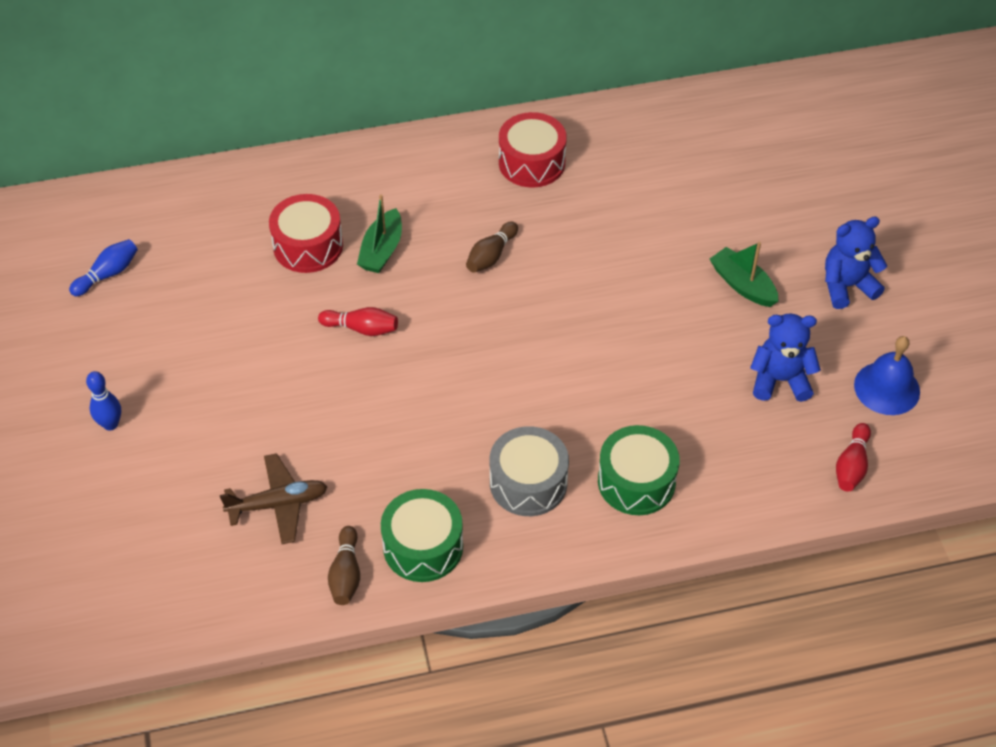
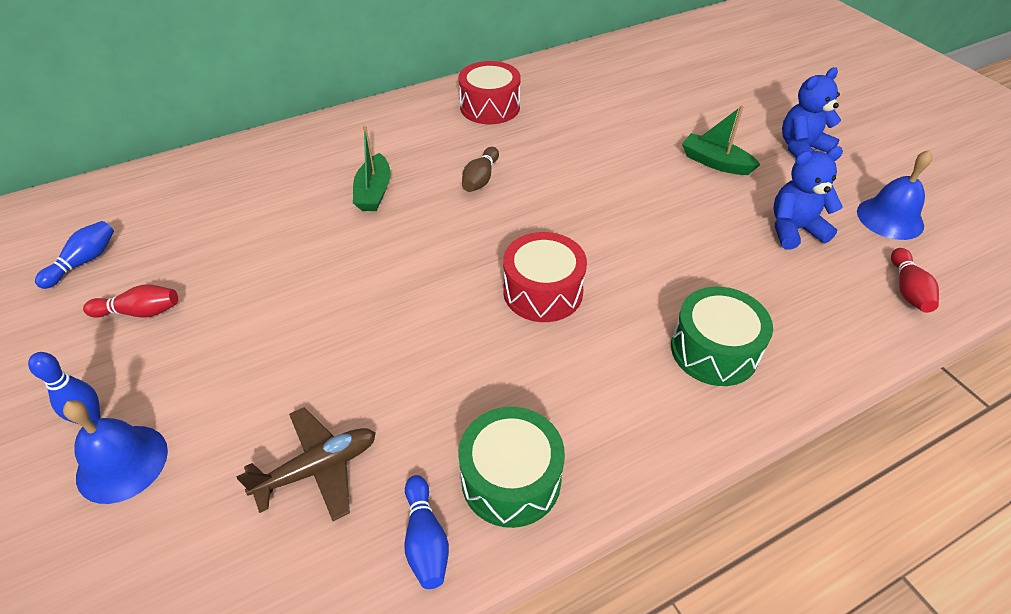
camera: 15 degrees left, 5 degrees down
red drum [269,194,343,273] -> red drum moved to [503,232,587,322]
red bowling pin [318,307,398,336] -> red bowling pin moved to [83,284,178,318]
brown bowling pin [328,526,360,605] -> blue bowling pin [404,475,449,589]
grey drum [490,426,569,516] -> none
none -> blue bell [63,400,168,504]

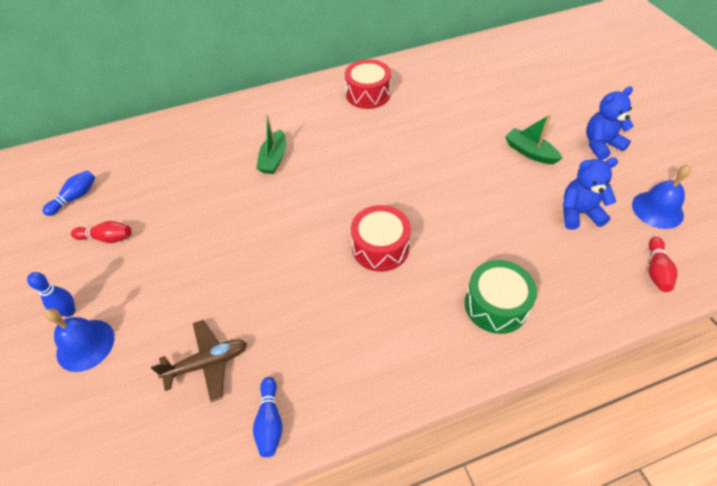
camera: 10 degrees right, 5 degrees up
green drum [458,407,565,528] -> none
brown bowling pin [462,147,499,192] -> none

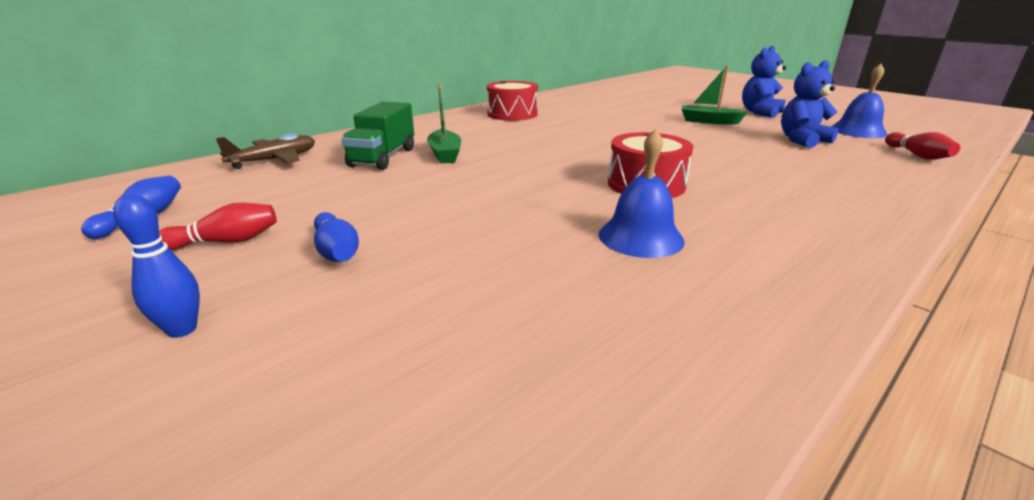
camera: 25 degrees left, 25 degrees down
blue bell [45,308,114,372] -> blue bell moved to [599,129,685,258]
brown plane [151,320,247,402] -> brown plane moved to [216,133,315,169]
blue bowling pin [253,377,283,457] -> blue bowling pin moved to [314,212,359,262]
green drum [465,260,537,334] -> none
none -> green truck [341,102,414,170]

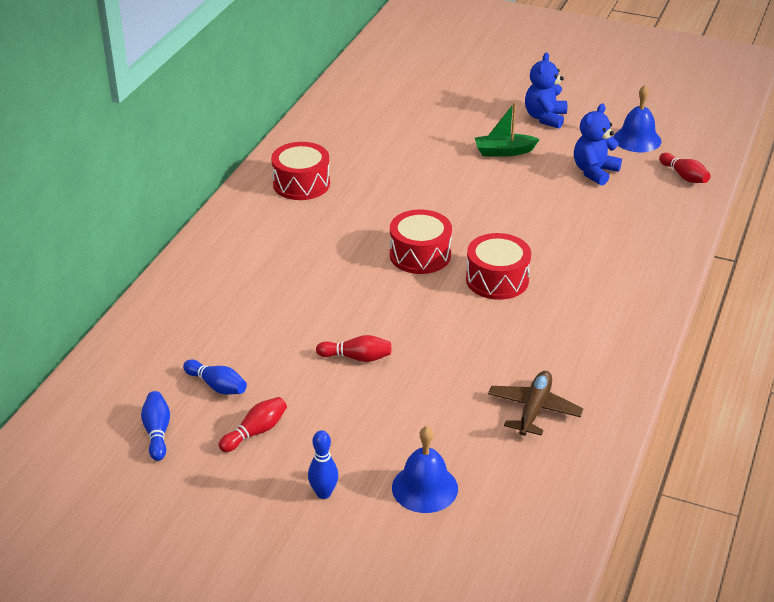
camera: 25 degrees left, 10 degrees up
brown plane [216,133,315,169] -> brown plane moved to [488,371,584,436]
blue bowling pin [314,212,359,262] -> blue bowling pin moved to [183,360,247,395]
green truck [341,102,414,170] -> none
green boat [427,84,461,164] -> none
blue bell [599,129,685,258] -> blue bell moved to [392,426,458,513]
none -> red bowling pin [316,335,391,362]
none -> red drum [390,210,452,274]

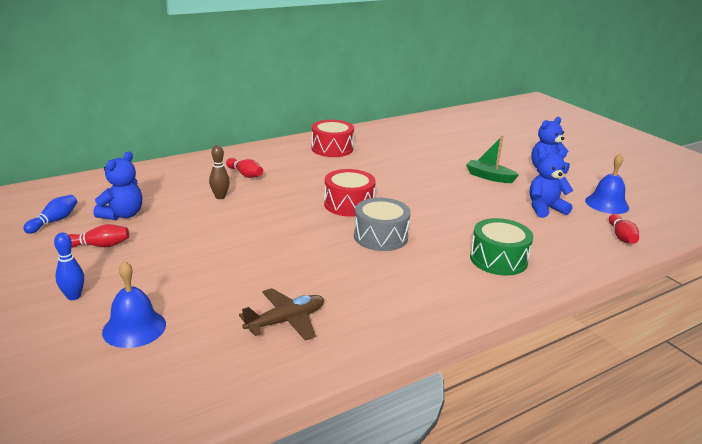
camera: 35 degrees right, 10 degrees down
blue bowling pin [183,360,247,395] -> blue teddy bear [94,151,142,220]
red bowling pin [316,335,391,362] -> red bowling pin moved to [226,158,263,178]
red drum [466,233,531,300] -> grey drum [354,198,411,251]
none -> brown bowling pin [209,145,230,199]
none -> green drum [470,218,533,276]

